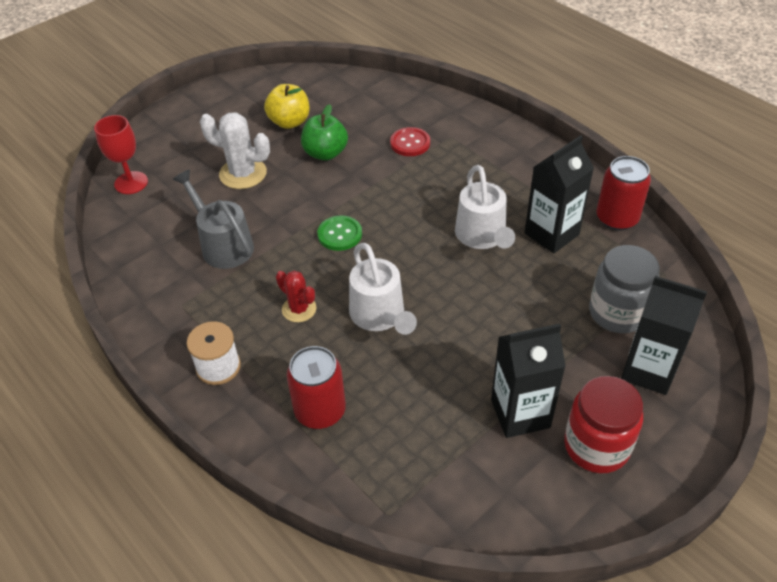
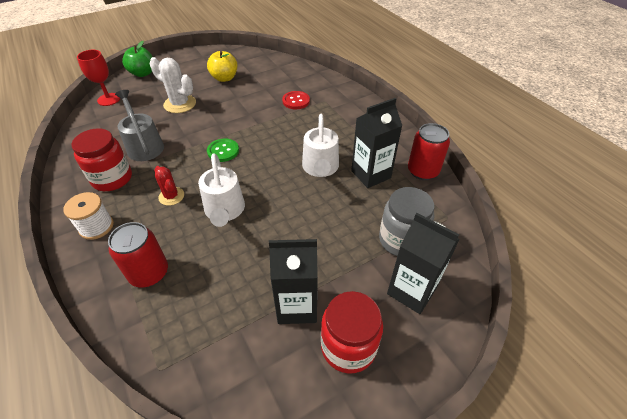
camera: 10 degrees right, 0 degrees up
green apple [301,104,348,161] -> green apple moved to [122,41,153,77]
none -> red jar [71,128,132,191]

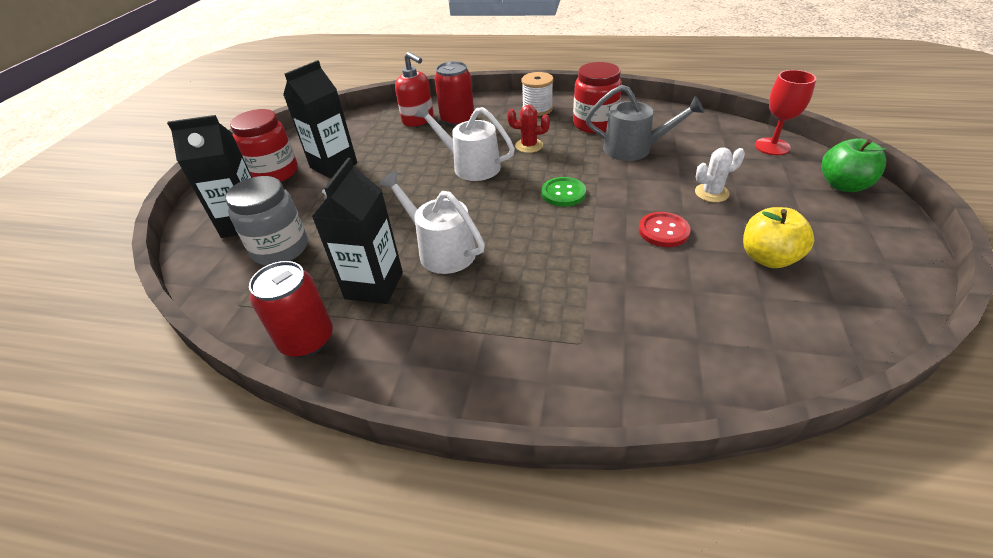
camera: 135 degrees right, 5 degrees down
white cactus [150,57,196,113] -> white cactus [695,148,745,202], size x0.63
red button [282,91,310,109] -> red button moved to [639,212,691,247]
none -> red soap dispenser [395,52,434,127]

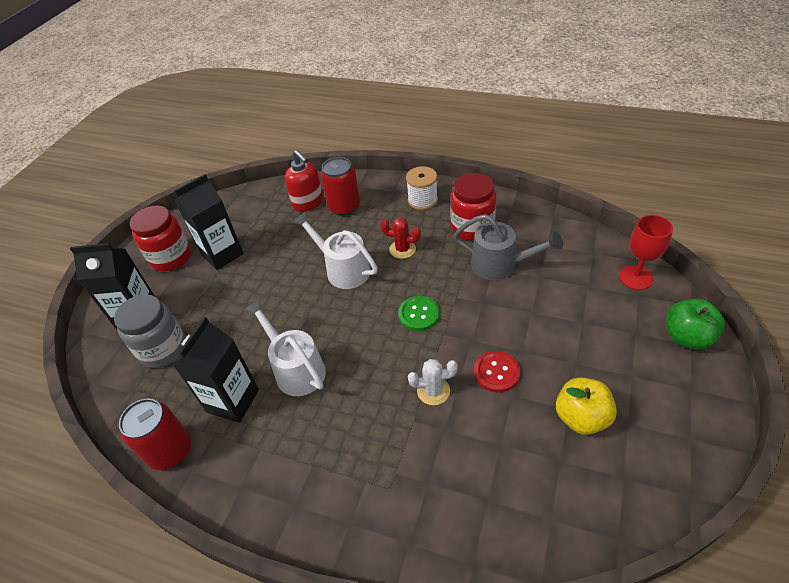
camera: 10 degrees right, 5 degrees up
white cactus [695,148,745,202] -> white cactus moved to [408,359,458,405]

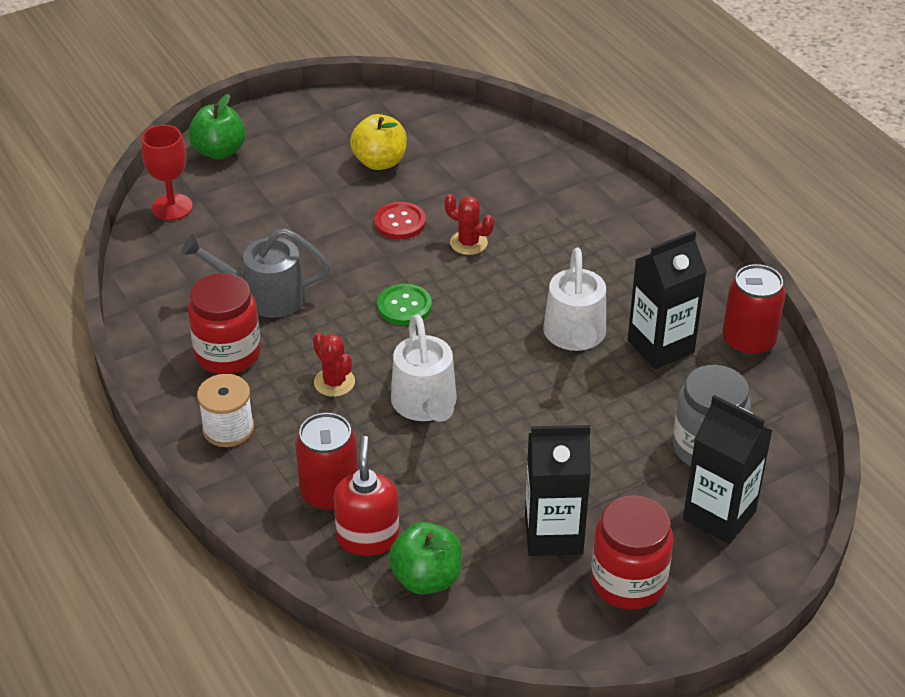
camera: 145 degrees left, 5 degrees down
white cactus [408,359,458,405] -> red cactus [444,194,494,255]
grey watering can [454,214,563,280] -> grey watering can turned 60 degrees counterclockwise [181,229,330,318]
none -> green apple [388,522,462,595]

